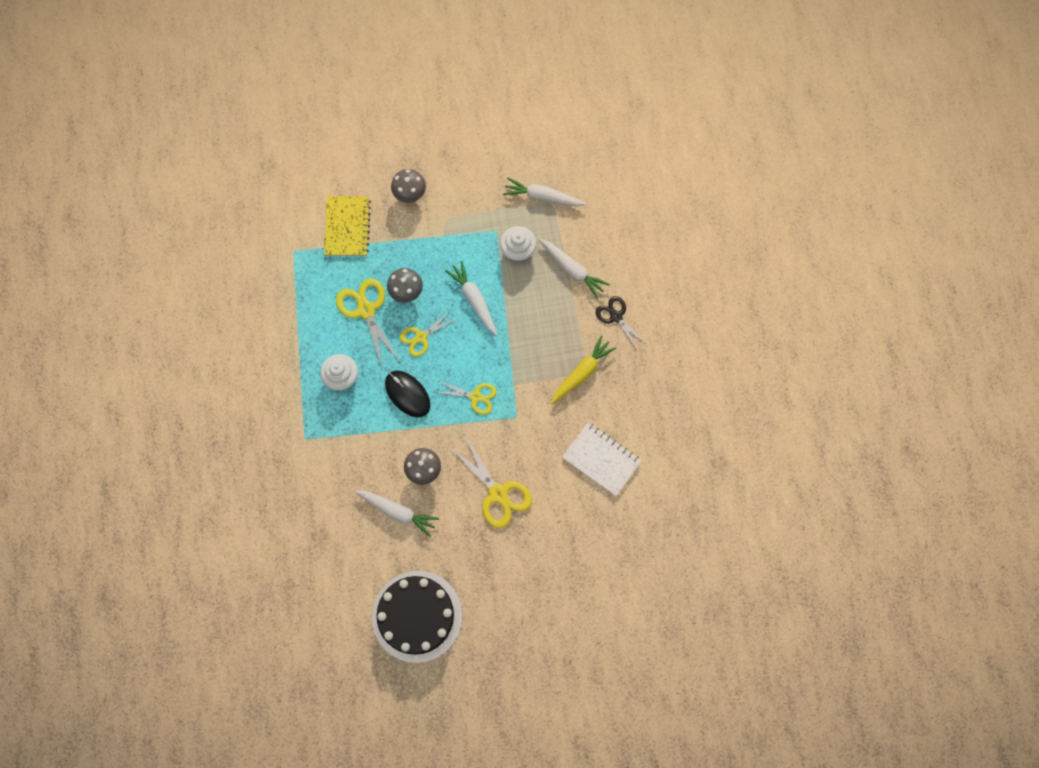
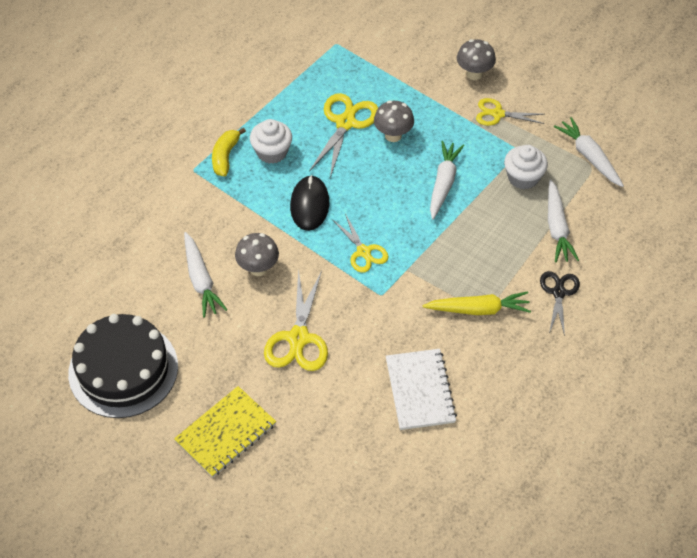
camera: 45 degrees right, 20 degrees down
yellow notebook [324,196,371,256] -> yellow notebook moved to [174,386,276,478]
yellow scissors [400,309,459,357] -> yellow scissors moved to [476,98,544,126]
none -> yellow banana [212,127,246,176]

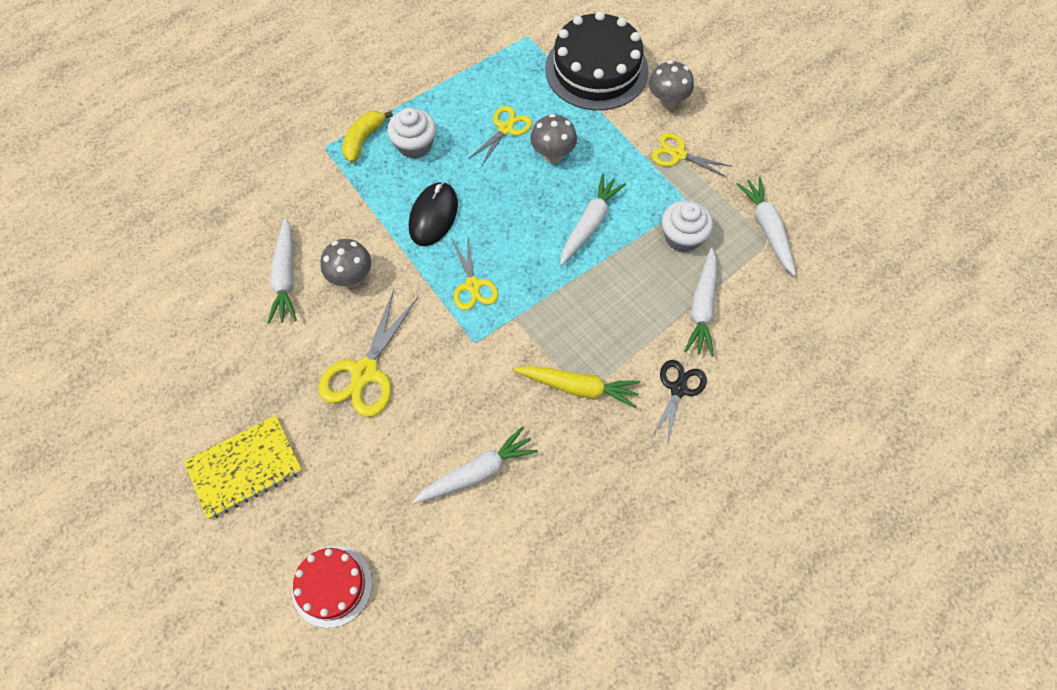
camera: 15 degrees right, 10 degrees up
black cake [68,314,178,418] -> black cake moved to [545,11,649,111]
yellow scissors [309,93,378,178] -> yellow scissors [468,106,532,167], size x0.64
white notebook [386,349,457,430] -> white carrot [412,426,538,504]
none -> red cake [292,545,372,628]

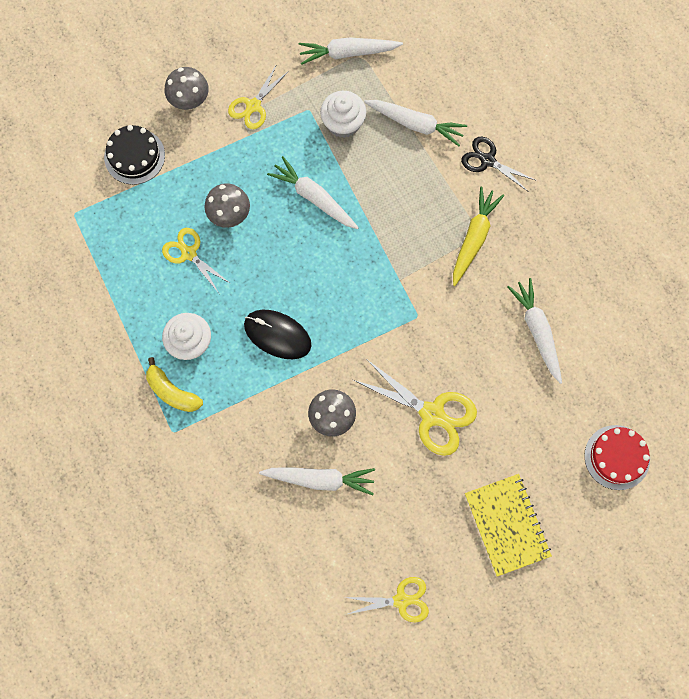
camera: 80 degrees left, 10 degrees up
yellow scissors [452,238,498,310] -> yellow scissors moved to [345,577,429,622]
black cake [545,11,649,111] -> black cake [104,125,165,185], size x0.58

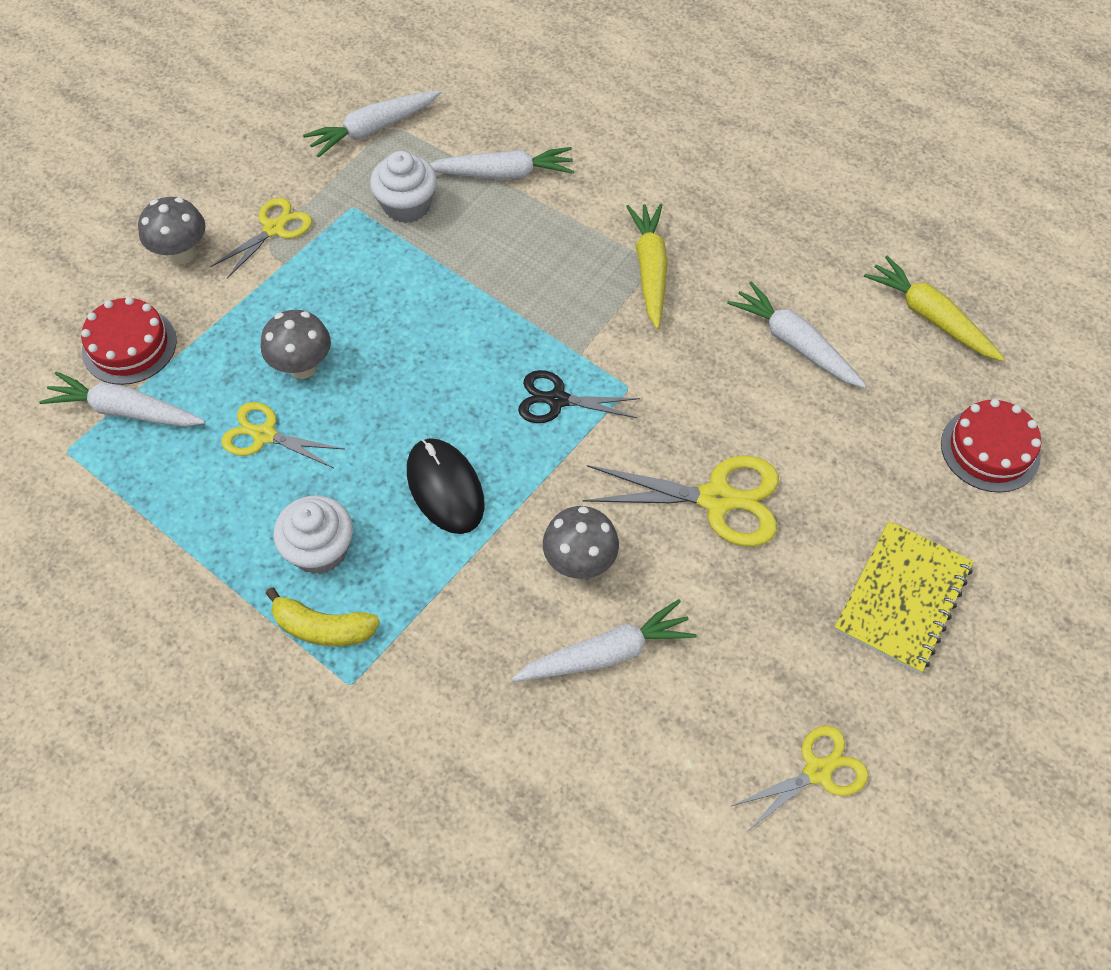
camera: 25 degrees left, 15 degrees down
black cake [104,125,165,185] -> red cake [81,297,177,385]
yellow scissors [228,64,289,129] -> yellow scissors turned 150 degrees counterclockwise [211,198,312,279]
black mouse [244,310,312,359] -> black mouse turned 60 degrees clockwise [407,438,485,534]
white carrot [267,156,359,229] -> white carrot moved to [39,372,206,427]
black scissors [461,137,537,192] -> black scissors moved to [518,370,640,423]
yellow notebook [465,474,552,577] -> yellow notebook turned 75 degrees clockwise [834,521,974,674]
none -> yellow carrot [864,256,1005,361]

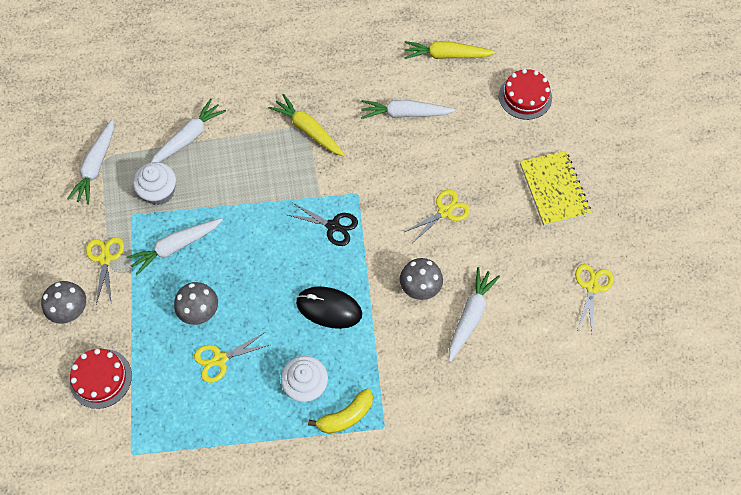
camera: 45 degrees left, 5 degrees up
white carrot [39,372,206,427] -> white carrot moved to [126,218,223,275]
black scissors [518,370,640,423] -> black scissors turned 120 degrees counterclockwise [288,203,358,246]
yellow scissors [582,456,779,547] -> yellow scissors [404,189,470,242], size x0.64

